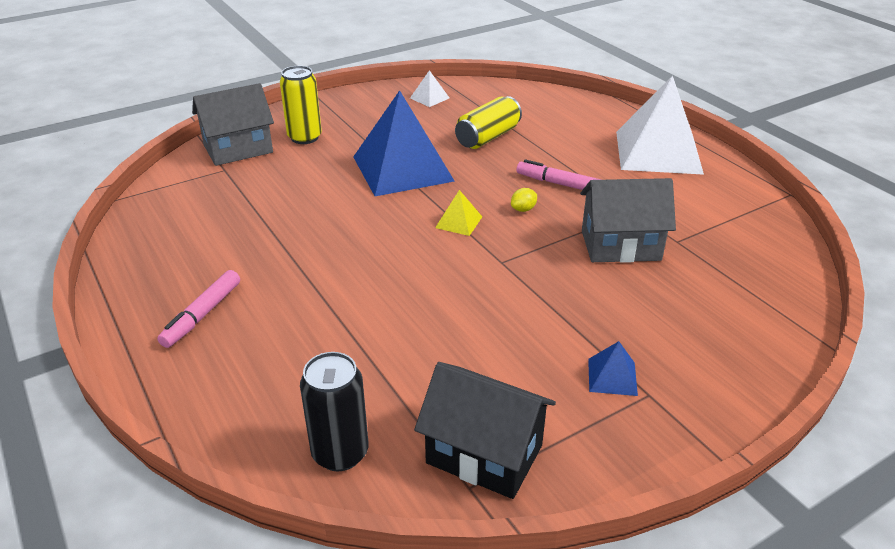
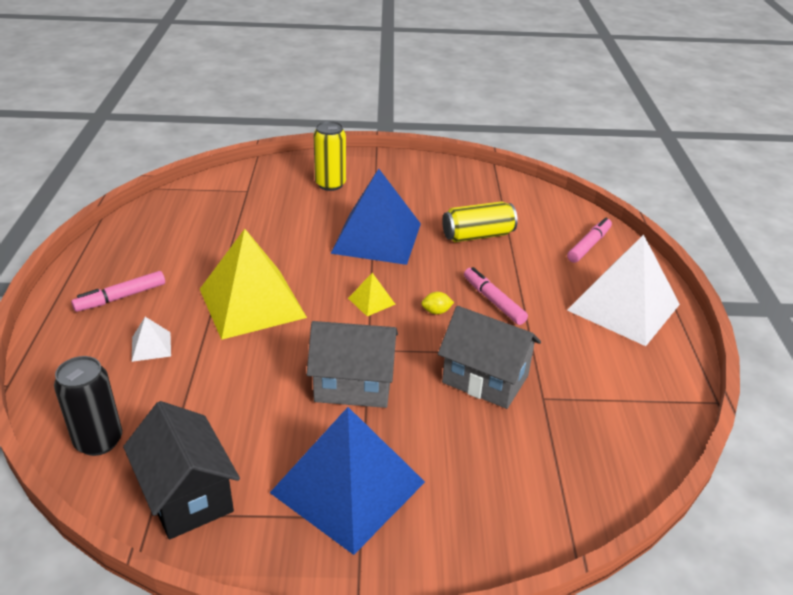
camera: 30 degrees right, 0 degrees up
grey house [192,83,274,166] -> grey house moved to [307,321,398,408]
white pyramid [410,70,449,107] -> white pyramid moved to [132,317,171,362]
blue pyramid [588,341,638,396] -> blue pyramid [270,407,425,555], size x2.45
none -> yellow pyramid [200,229,307,340]
none -> pink marker [567,217,612,263]

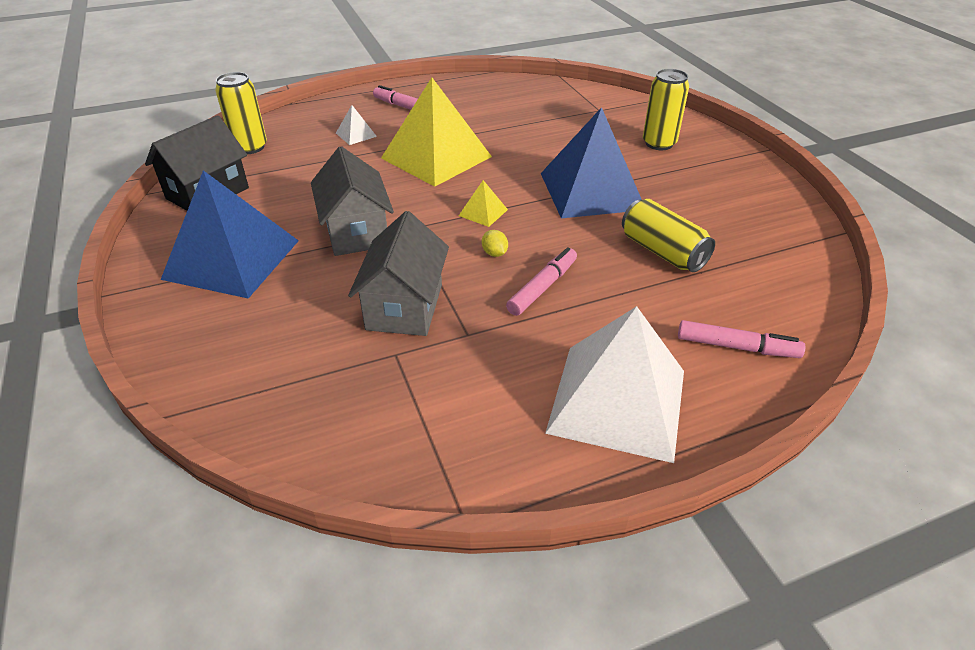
camera: 70 degrees right, 5 degrees up
black can [54,356,122,456] -> yellow can [215,72,267,154]

